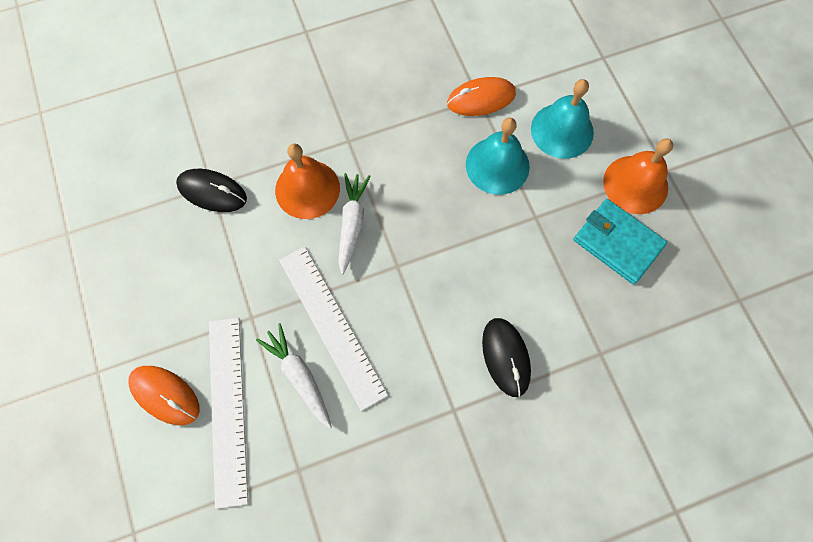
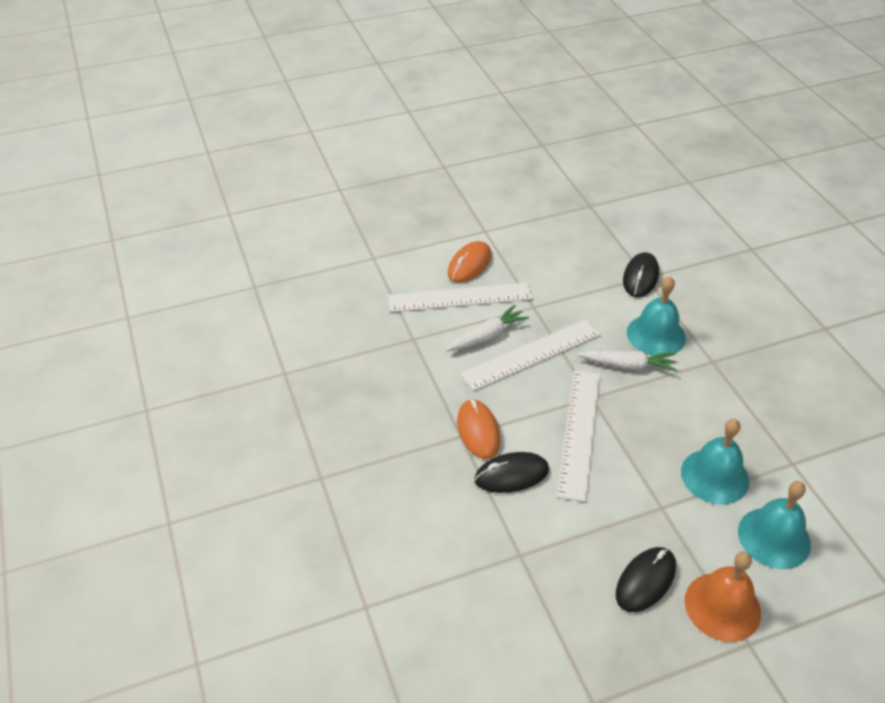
camera: 90 degrees right, 25 degrees down
orange bell [275,144,340,219] -> turquoise bell [627,276,686,356]
orange mouse [447,77,516,116] -> orange mouse moved to [457,399,500,459]
turquoise wallet [574,199,667,284] -> black mouse [616,547,676,612]
none -> white ruler [557,371,600,502]

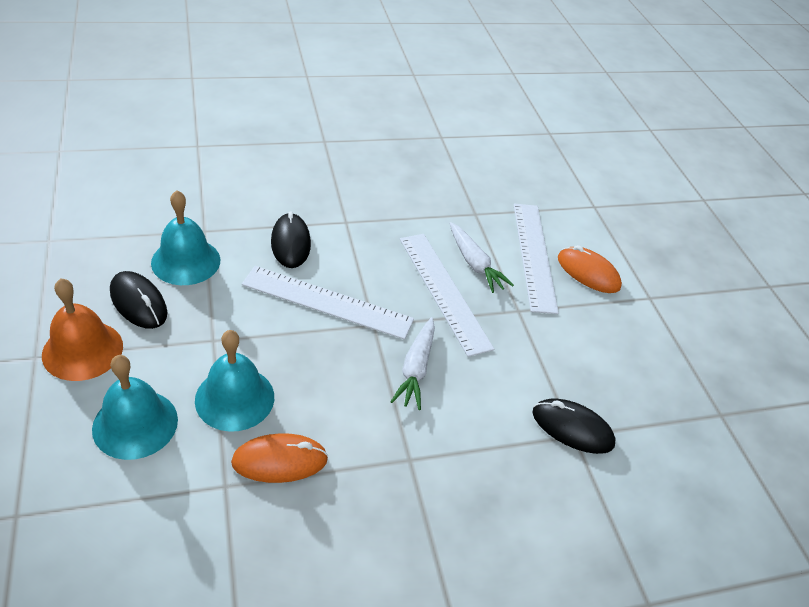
camera: 90 degrees right, 0 degrees up
orange mouse [457,399,500,459] -> orange mouse moved to [231,433,328,483]
turquoise bell [627,276,686,356] -> turquoise bell moved to [151,190,220,285]

